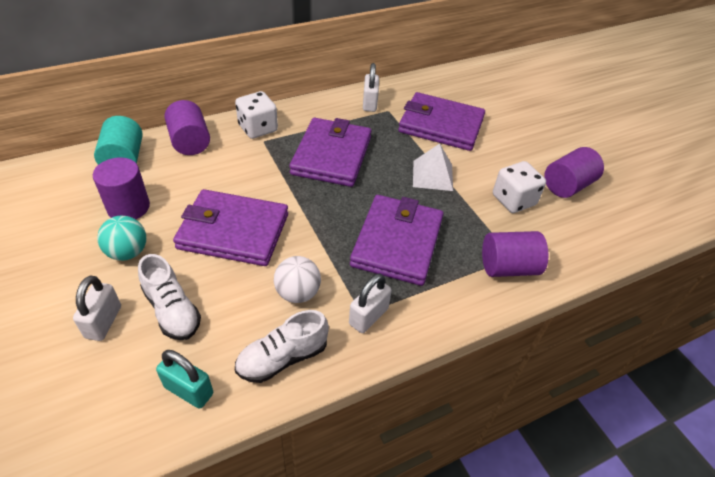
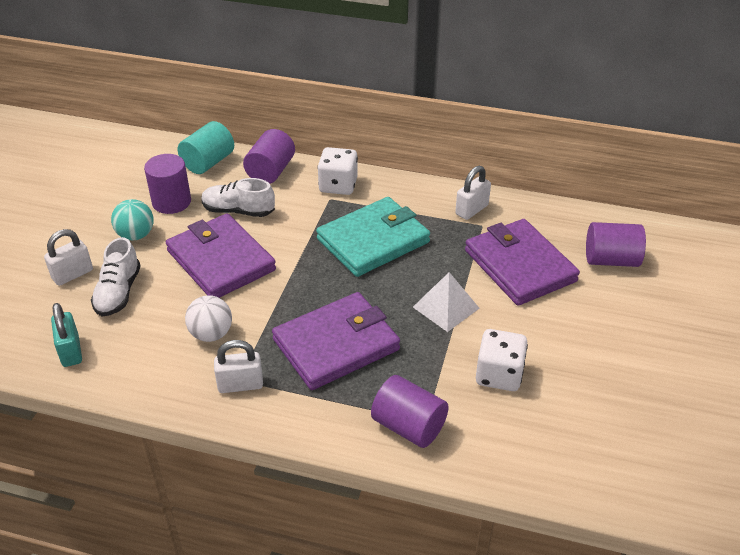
camera: 45 degrees right, 5 degrees down
white shoe [235,310,329,383] -> white shoe moved to [201,178,275,217]
purple wallet [289,118,372,187] -> turquoise wallet [316,197,430,277]
purple cylinder [544,147,604,198] -> purple cylinder moved to [586,222,646,267]

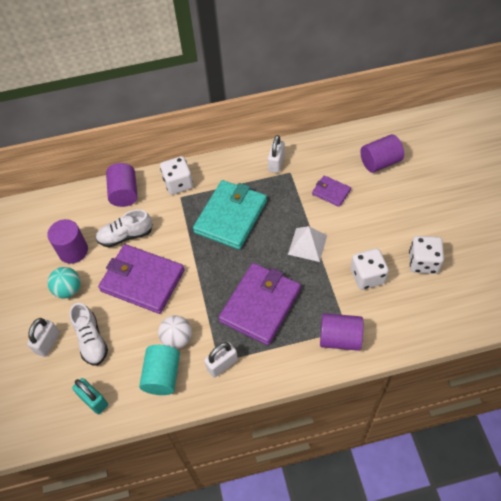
camera: 25 degrees left, 15 degrees up
turquoise cylinder [178,121,234,174] -> turquoise cylinder moved to [139,345,180,395]
purple wallet [465,219,580,306] -> purple wallet [312,175,351,207], size x0.49
none -> white dice [409,236,444,274]

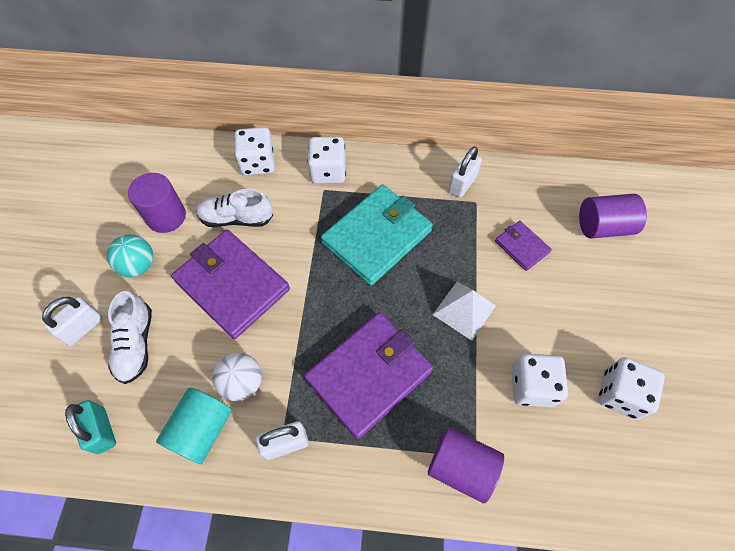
camera: 15 degrees right, 5 degrees up
purple cylinder [106,163,137,207] -> white dice [234,127,275,175]

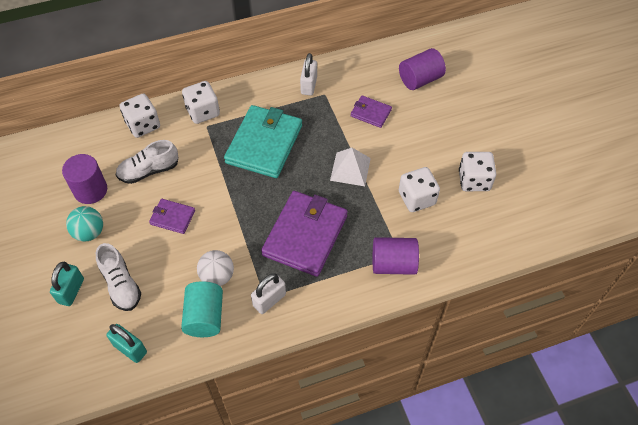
camera: 25 degrees left, 5 degrees down
white padlock [42,297,102,346] -> turquoise padlock [50,262,84,306]
purple wallet [171,230,290,339] -> purple wallet [149,199,195,234], size x0.49

